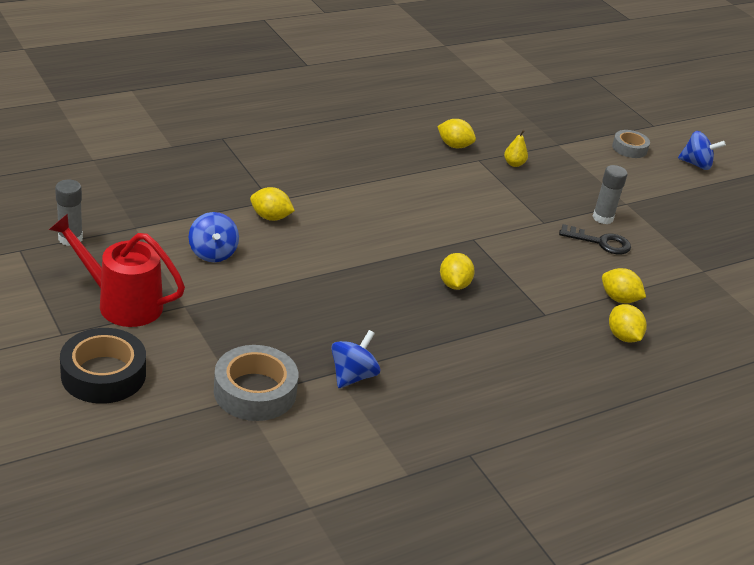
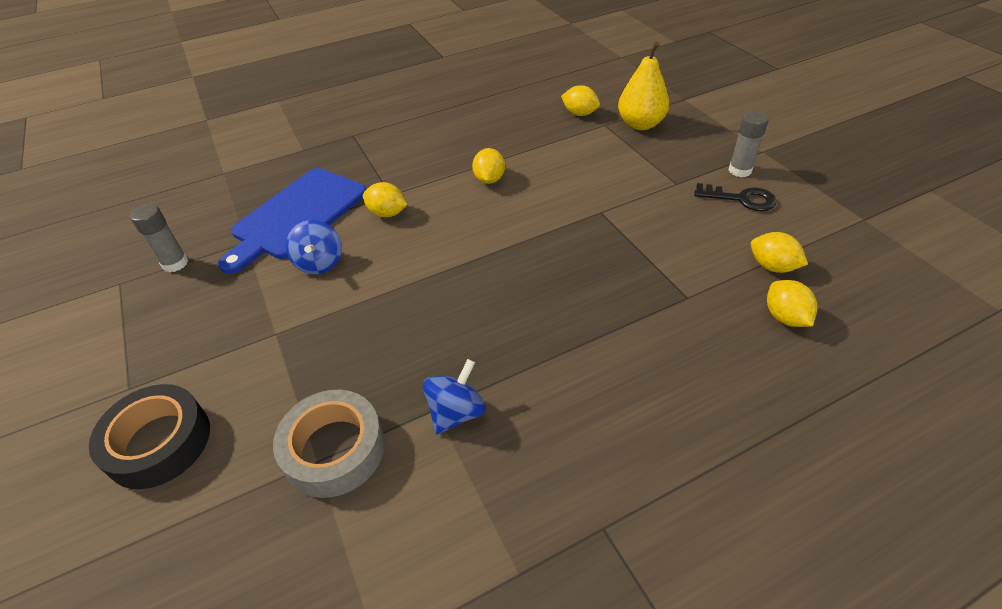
camera: 10 degrees right, 10 degrees up
red watering can [49,214,185,327] -> none
yellow lemon [440,253,475,290] -> yellow lemon moved to [472,148,505,184]
yellow pear [504,130,528,167] -> yellow pear [618,42,670,130], size x2.06
grey tape [612,130,650,158] -> none
blue spinning top [678,131,726,170] -> none
none -> blue cutting board [218,168,366,274]

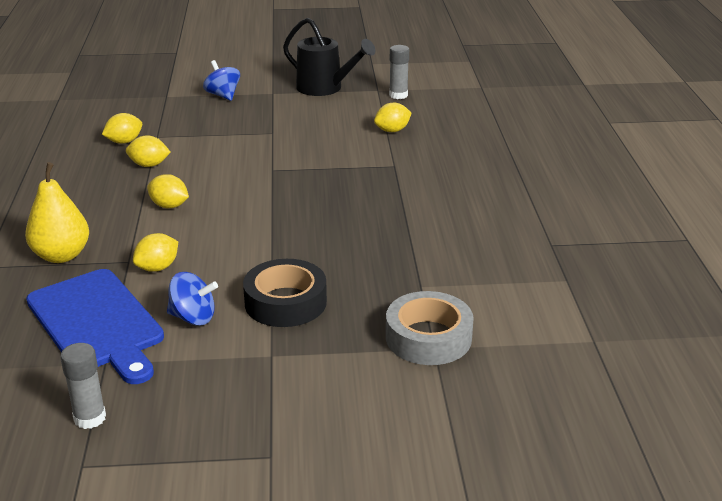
camera: 70 degrees left, 15 degrees down
black tape [89,384,210,489] -> black tape moved to [243,259,327,327]
blue spinning top [423,359,486,435] -> blue spinning top moved to [203,60,240,101]
yellow pear [618,42,670,130] -> yellow pear moved to [25,162,89,263]
black key [694,183,777,211] -> none
grey glue stick [728,111,769,177] -> grey glue stick moved to [389,45,409,99]
yellow lemon [767,280,817,327] -> yellow lemon moved to [126,135,171,167]
none -> black watering can [283,17,376,96]

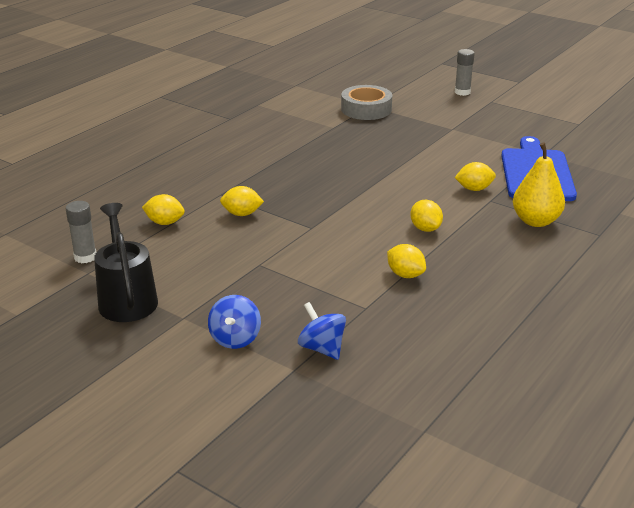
camera: 140 degrees left, 0 degrees up
grey glue stick [60,343,106,429] -> grey glue stick moved to [454,49,475,96]
yellow lemon [102,113,142,144] -> yellow lemon moved to [220,186,264,216]
blue spinning top [167,272,218,326] -> blue spinning top moved to [298,302,346,360]
black tape [243,259,327,327] -> none

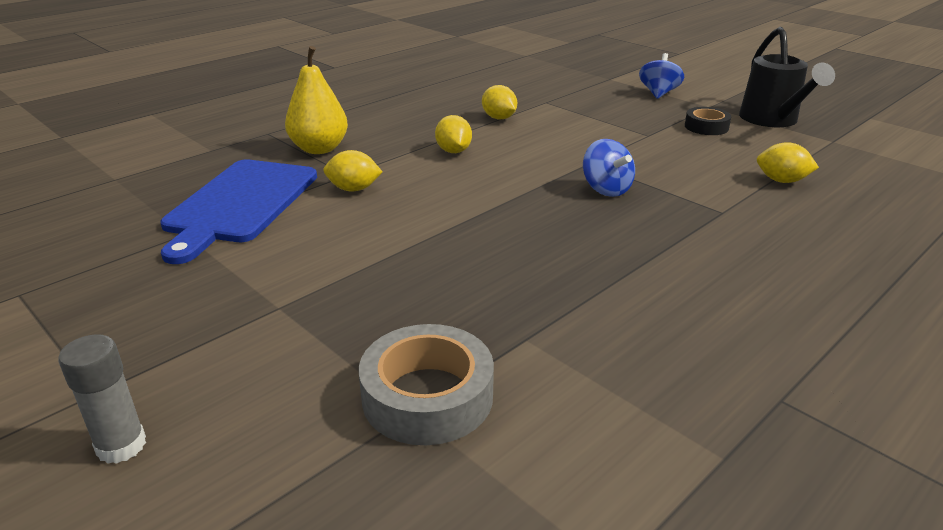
camera: 170 degrees left, 0 degrees up
grey glue stick [66,201,96,263] -> none
yellow lemon [220,186,264,216] -> none
blue spinning top [298,302,346,360] -> blue spinning top moved to [583,139,635,197]
none -> black tape [685,107,731,135]

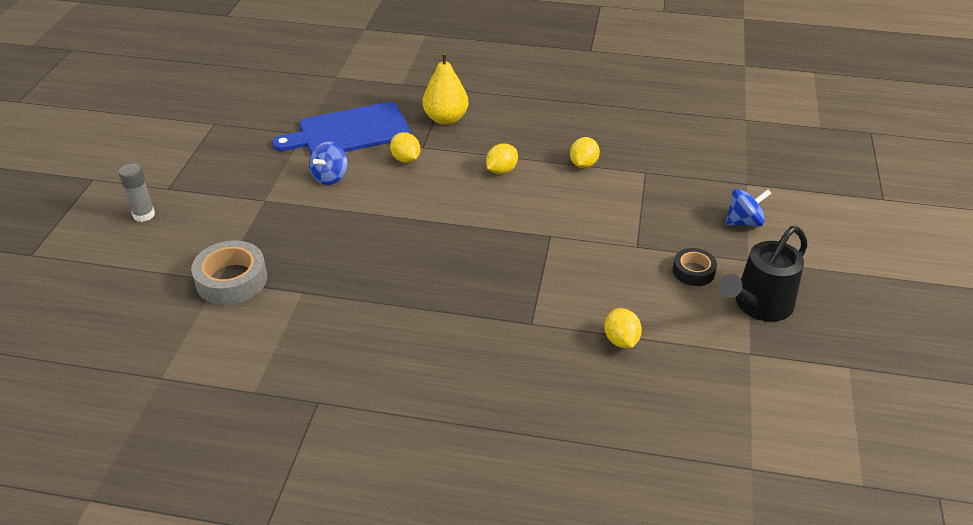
camera: 55 degrees right, 10 degrees up
blue spinning top [583,139,635,197] -> blue spinning top moved to [309,142,348,185]

